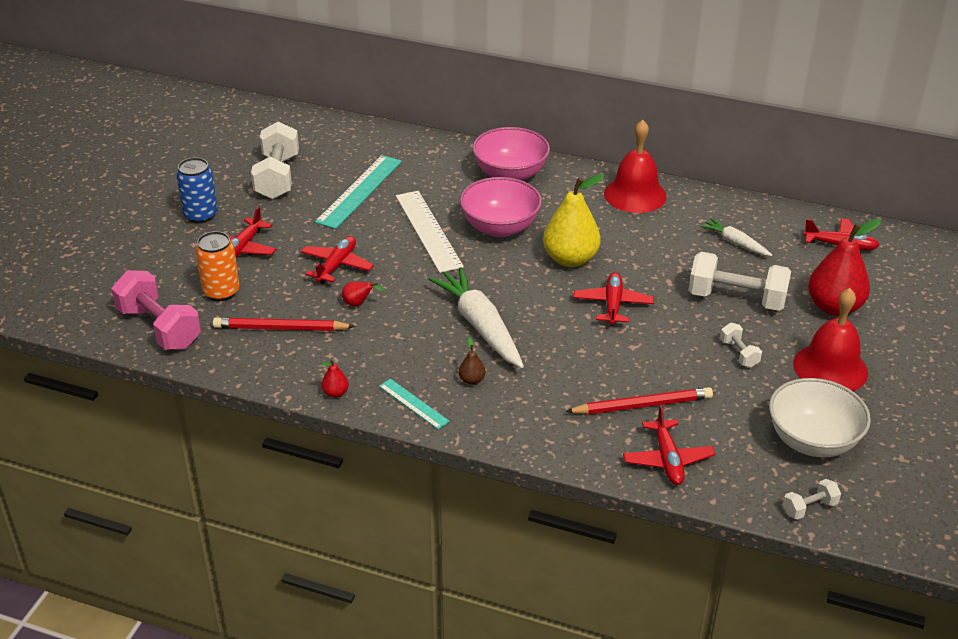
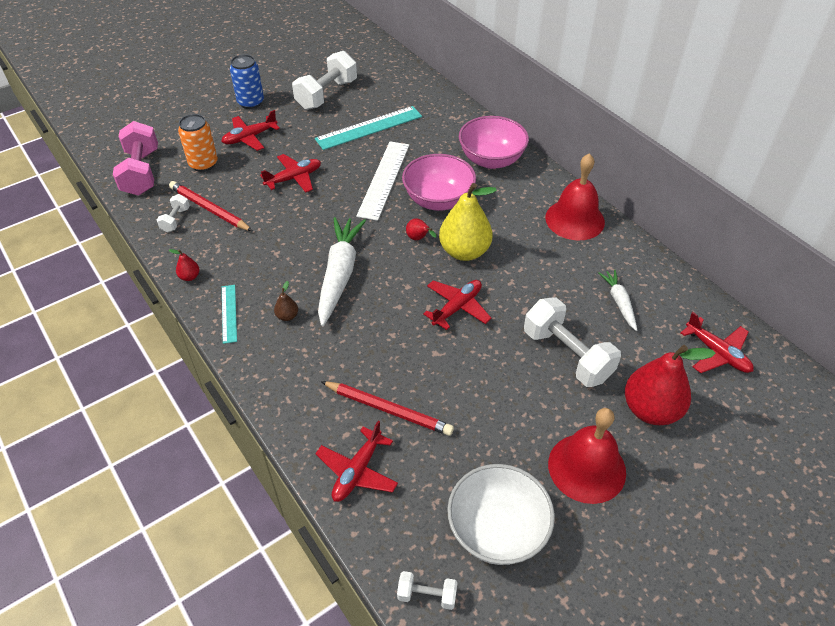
camera: 35 degrees right, 10 degrees up
red pear [342,282,385,306] -> red pear moved to [406,219,436,240]
white dumbbell [720,323,762,367] -> white dumbbell moved to [157,194,190,232]

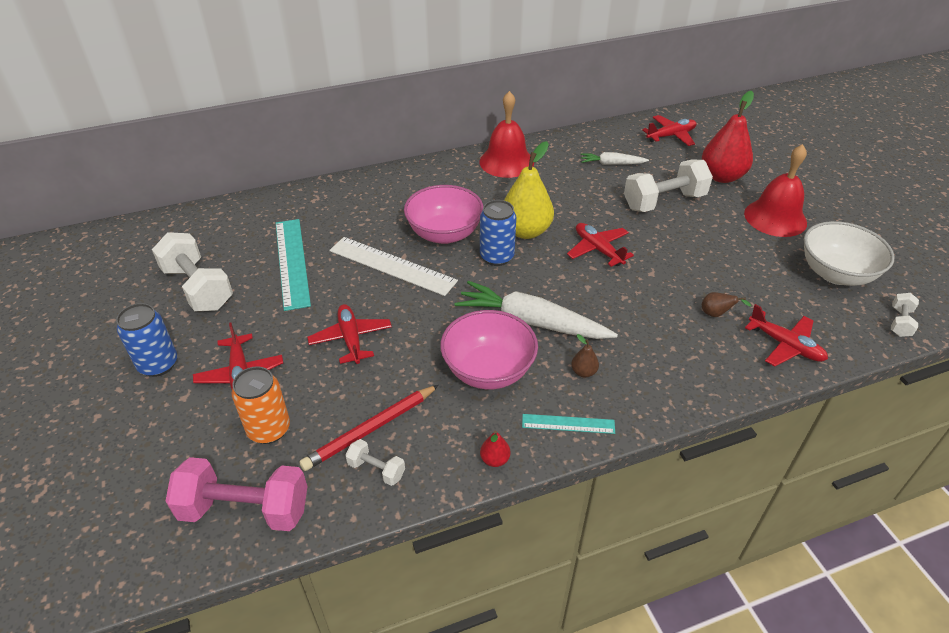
camera: 75 degrees left, 5 degrees down
red pencil [321,381,454,436] -> brown pear [702,292,751,317]
red pear [406,219,436,240] -> blue can [480,200,516,266]
pink bowl [459,116,529,169] -> pink bowl moved to [440,310,538,389]

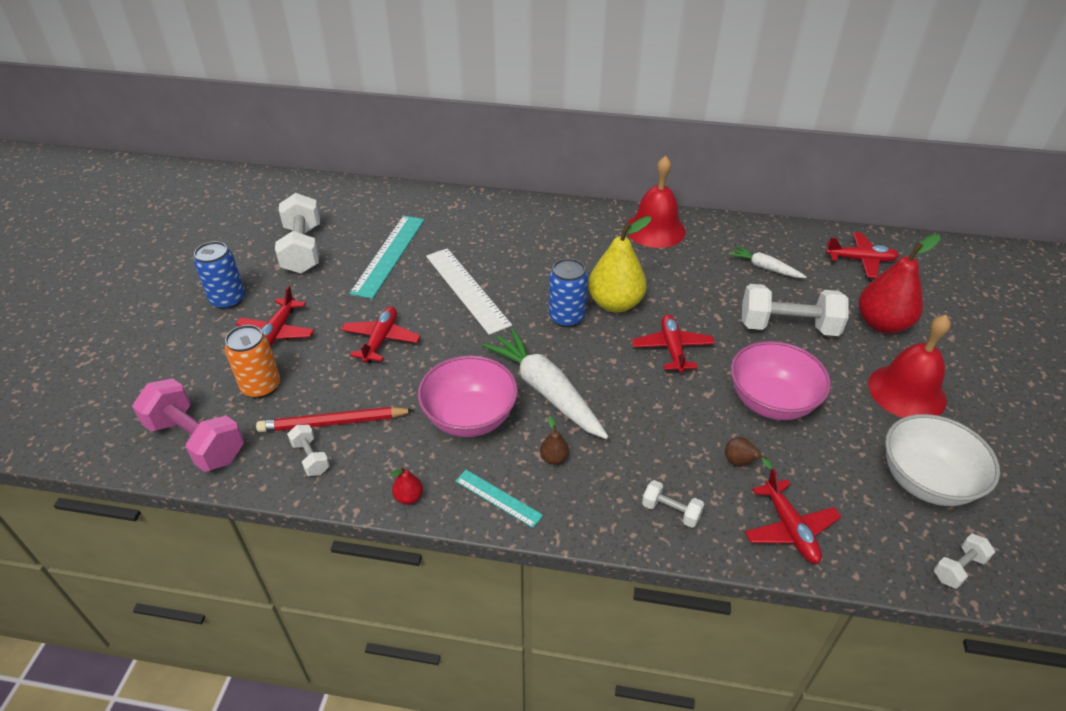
camera: 30 degrees right, 0 degrees up
pink bowl [404,185,484,244] -> pink bowl moved to [731,341,831,420]
none -> white dumbbell [642,480,704,528]

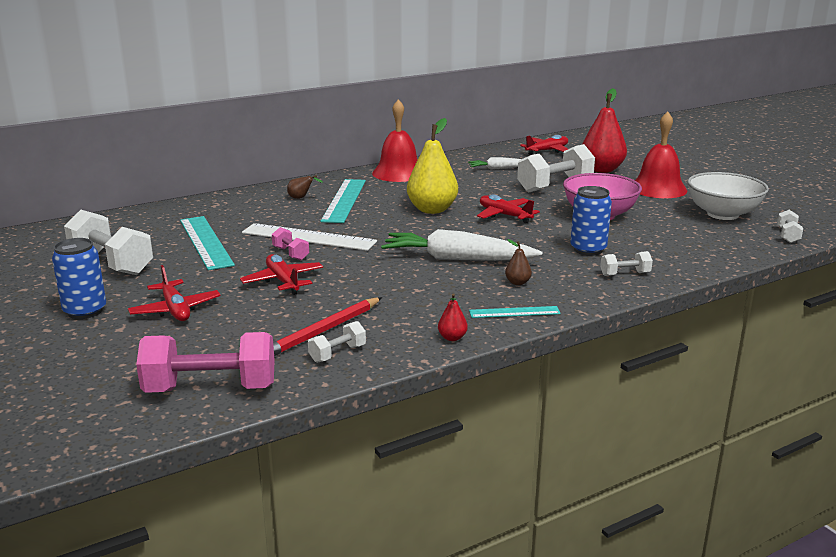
camera: 40 degrees left, 20 degrees down
orange can [225,325,280,399] -> none
white dumbbell [287,425,330,476] -> white dumbbell turned 60 degrees counterclockwise [308,321,366,363]
pink bowl [418,355,518,437] -> none
blue can [548,258,588,328] -> blue can moved to [570,186,612,256]
brown pear [725,437,772,469] -> brown pear moved to [287,175,323,199]
red plane [745,468,841,564] -> none
none -> pink dumbbell [272,227,309,260]
none -> turquoise ruler [320,179,366,223]

